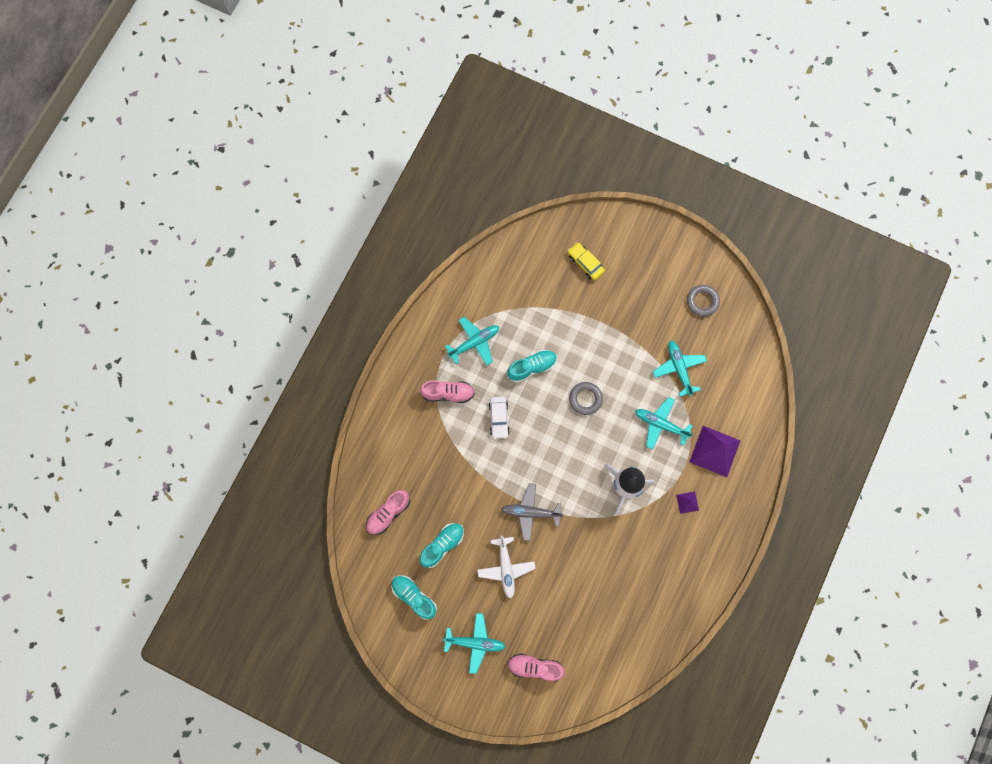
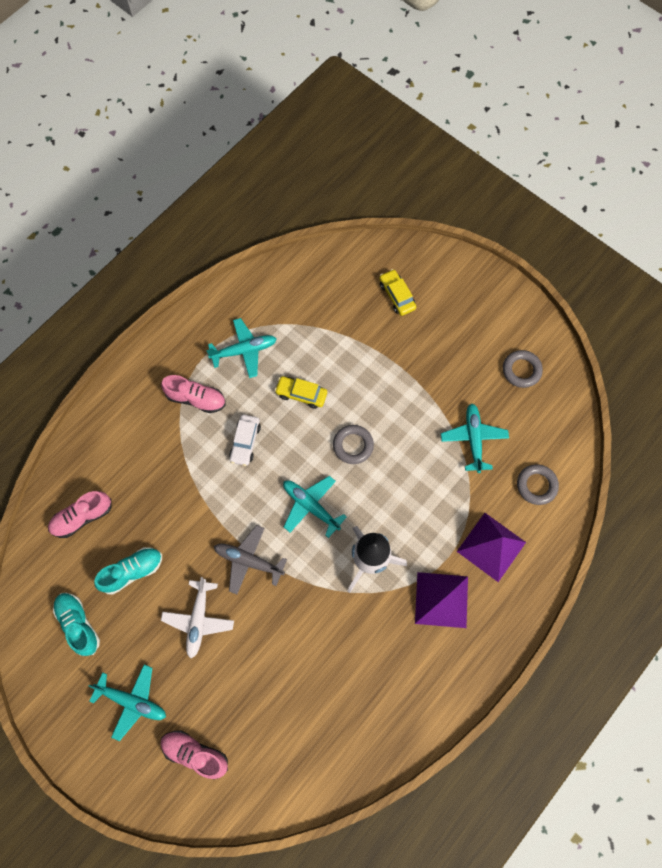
camera: 15 degrees right, 5 degrees down
turquoise shoe [507,349,557,383] -> yellow car [275,376,327,409]
turquoise plane [635,397,693,450] -> turquoise plane moved to [283,476,347,538]
purple pyramid [676,492,699,514] -> purple pyramid [415,572,468,628], size x2.10
none -> grey ring [517,464,559,505]

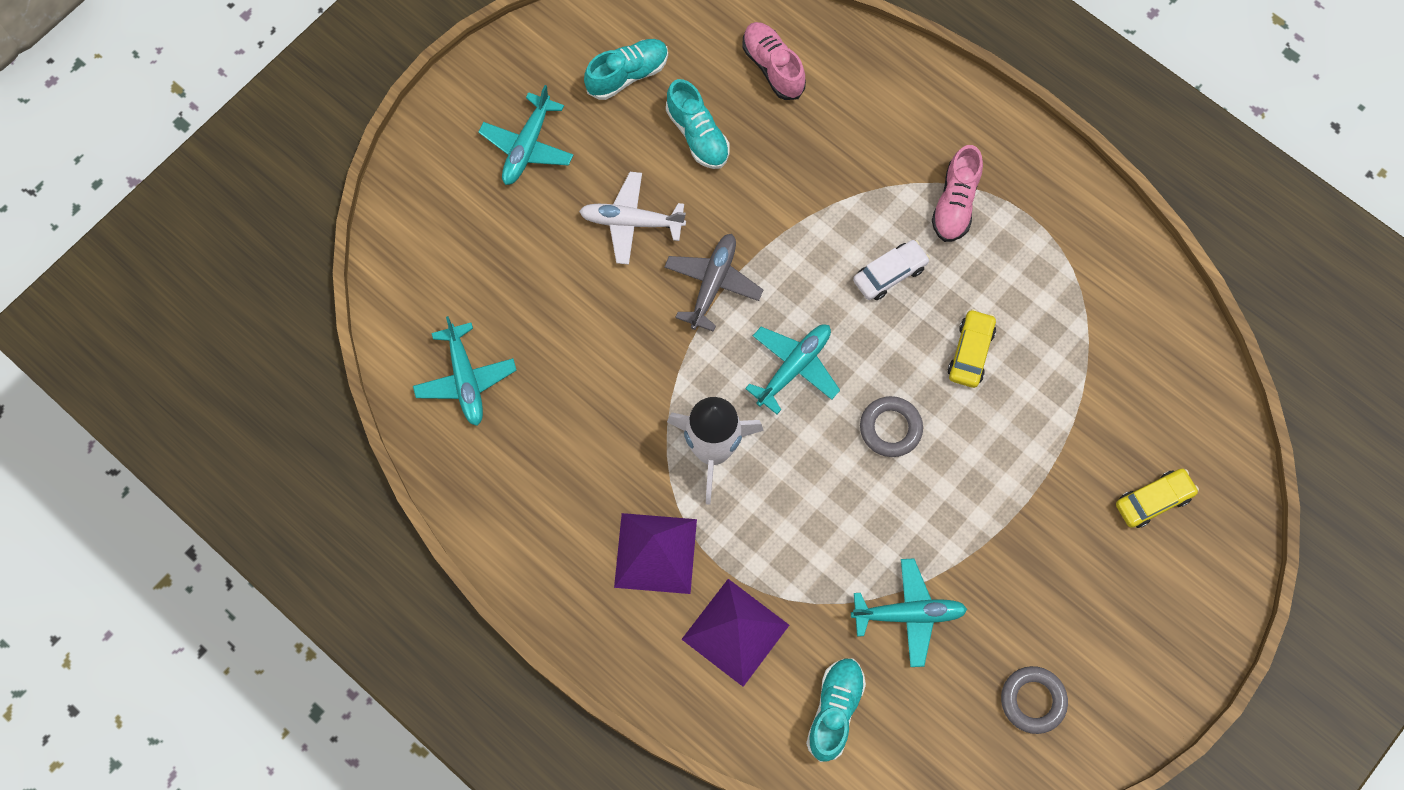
camera: 90 degrees right, 0 degrees up
pink shoe [161,730,228,779] -> none
turquoise plane [206,318,277,378] -> turquoise plane moved to [413,316,517,426]
white car [229,415,261,466] -> white car turned 135 degrees clockwise [853,240,930,300]
grey ring [517,464,559,505] -> turquoise shoe [806,659,866,762]

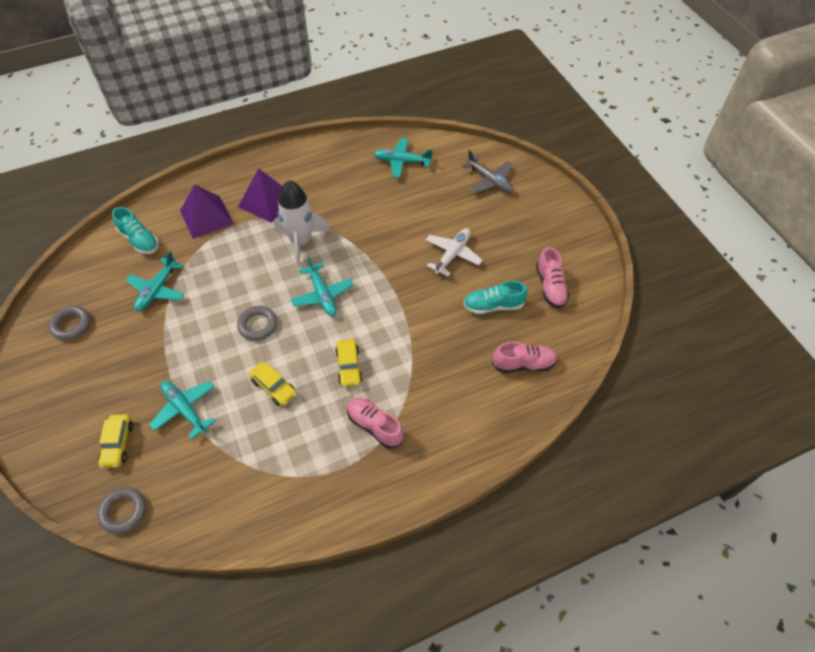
camera: 115 degrees right, 15 degrees down
turquoise plane [478,85,573,185] -> turquoise plane moved to [149,381,215,439]
turquoise shoe [584,39,668,100] -> pink shoe [536,247,570,308]
grey plane [664,234,763,332] -> grey plane moved to [462,150,514,194]
white car [853,240,930,300] -> yellow car [335,339,363,387]
none -> grey ring [97,487,146,534]

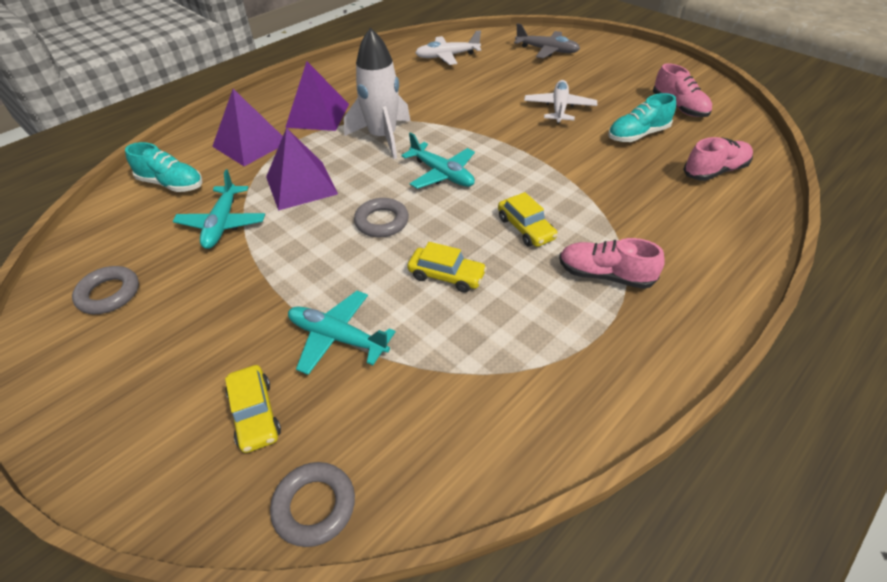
camera: 20 degrees left, 10 degrees down
turquoise plane [373,138,433,178] -> white plane [415,30,481,65]
none -> purple pyramid [266,127,338,211]

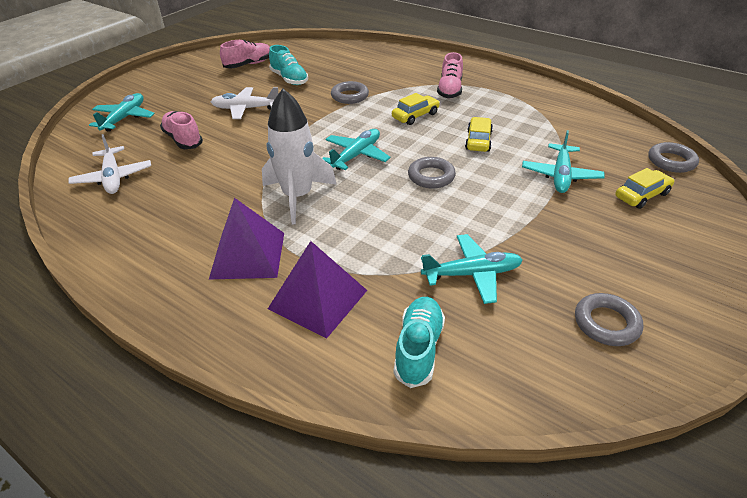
camera: 100 degrees left, 5 degrees down
purple pyramid [266,127,338,211] -> none
grey plane [514,23,580,59] -> turquoise plane [89,93,155,132]
pink shoe [683,137,753,181] -> pink shoe moved to [160,111,203,149]
none -> grey ring [331,81,369,104]

